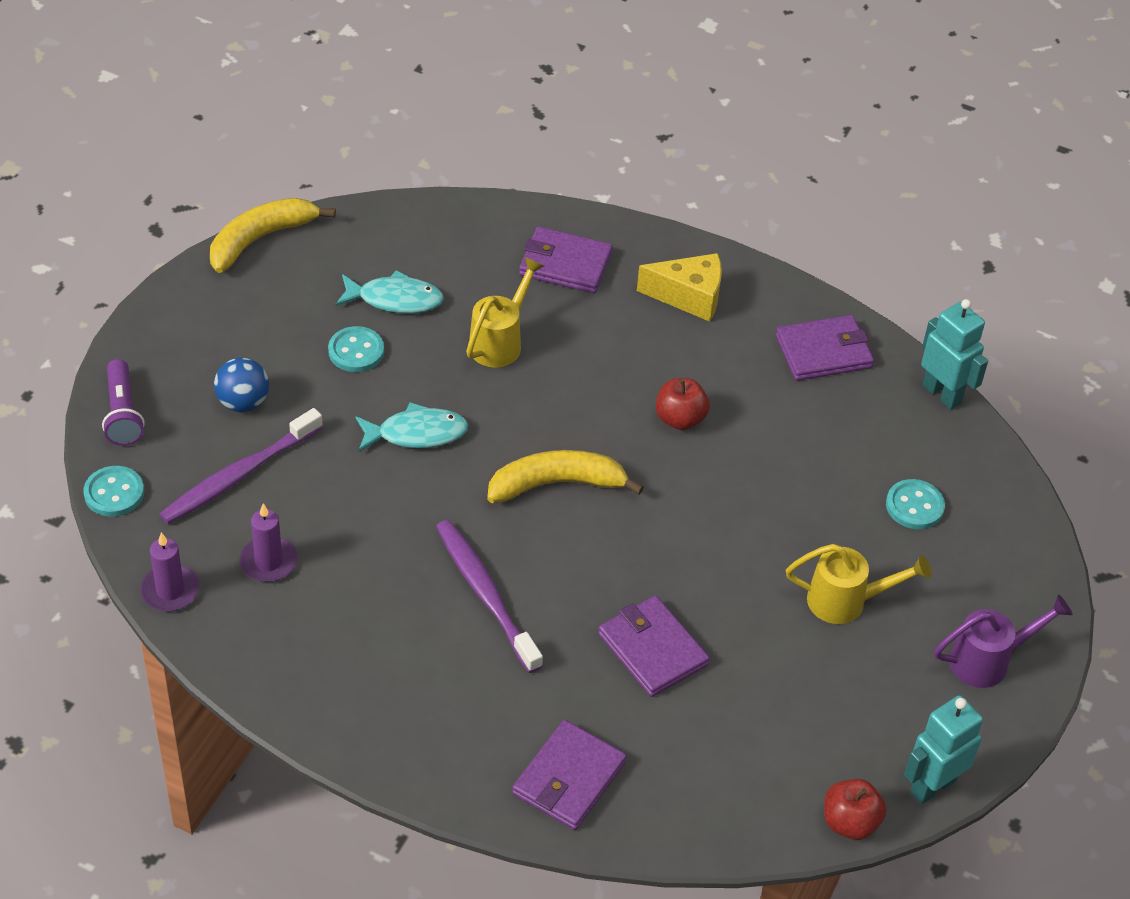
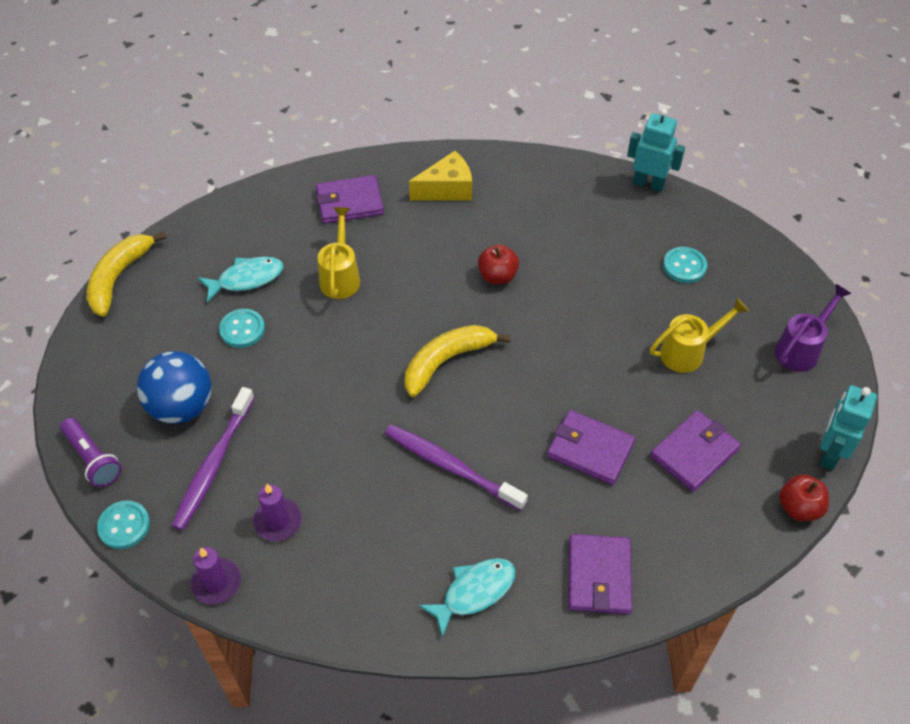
camera: 25 degrees left, 5 degrees up
blue ball [214,358,269,412] -> blue ball [137,351,212,424], size x1.58
turquoise fish [356,402,468,452] -> turquoise fish moved to [419,558,516,638]
purple wallet [776,315,874,381] -> purple wallet moved to [650,410,741,492]

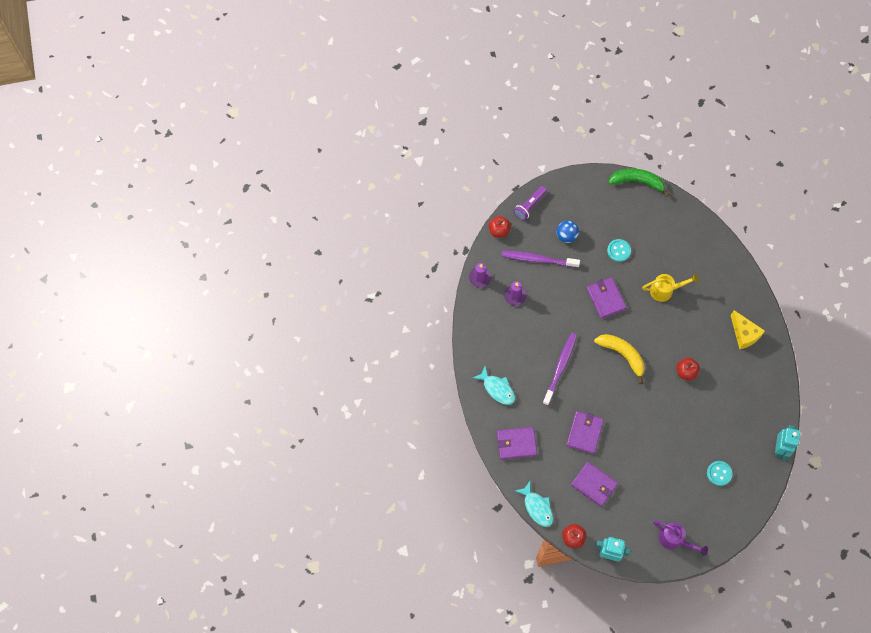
camera: 80 degrees right, 15 degrees up
yellow banana [86,232,167,317] -> green banana [608,168,670,197]
turquoise button [97,500,150,549] -> red apple [488,216,511,238]
blue ball [137,351,212,424] -> blue ball [557,221,579,243], size x0.63
turquoise fish [198,256,283,303] -> turquoise fish moved to [515,481,553,527]
purple wallet [316,175,384,224] -> purple wallet moved to [587,277,627,319]
yellow watering can [650,298,749,373] -> none

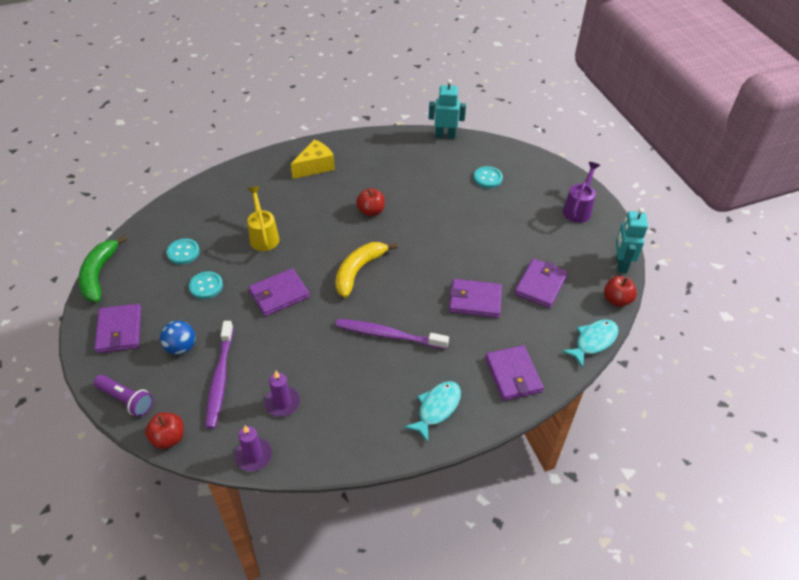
camera: 100 degrees left, 20 degrees down
none -> purple wallet [95,304,141,353]
none -> turquoise button [167,238,200,264]

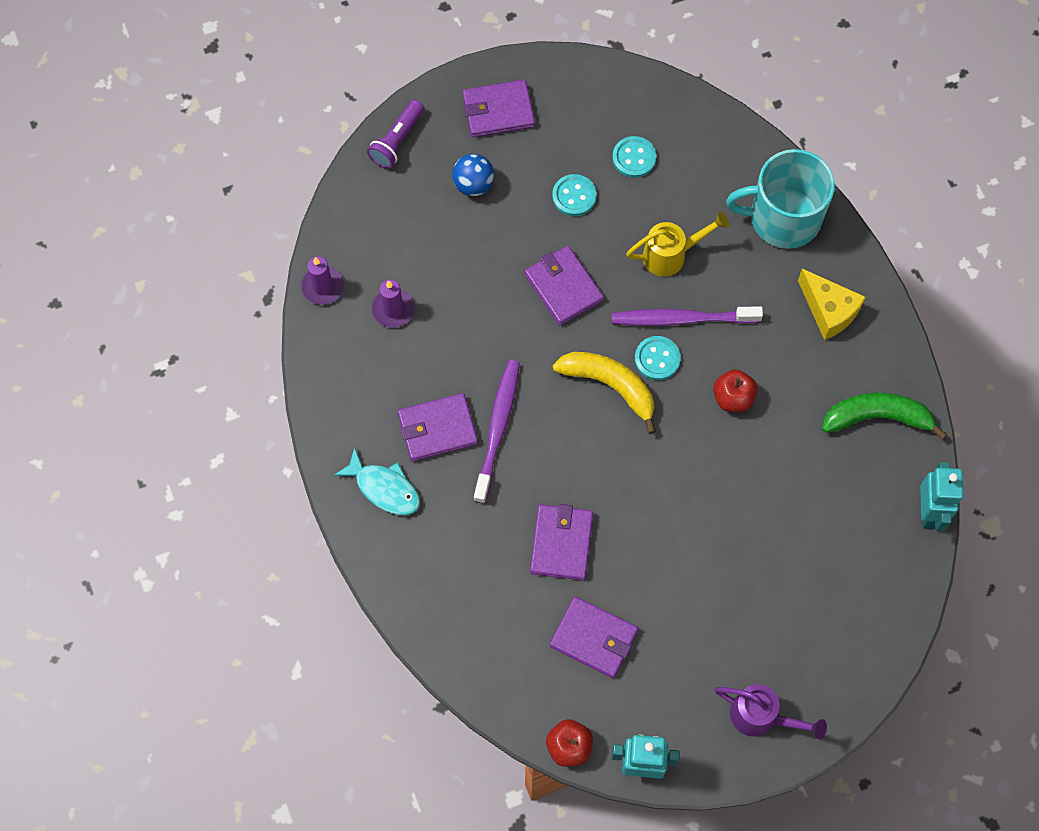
camera: 90 degrees right, 20 degrees up
green banana [78,235,127,302] -> green banana moved to [822,393,947,440]
red apple [145,412,183,449] -> none
purple toothbrush [206,321,234,429] -> purple toothbrush moved to [612,306,763,326]
turquoise button [474,166,503,188] -> turquoise button moved to [635,336,681,380]
purple wallet [485,345,544,401] -> purple wallet moved to [398,393,478,462]
turquoise fish [561,320,619,368] -> none
none -> turquoise mug [726,149,835,249]

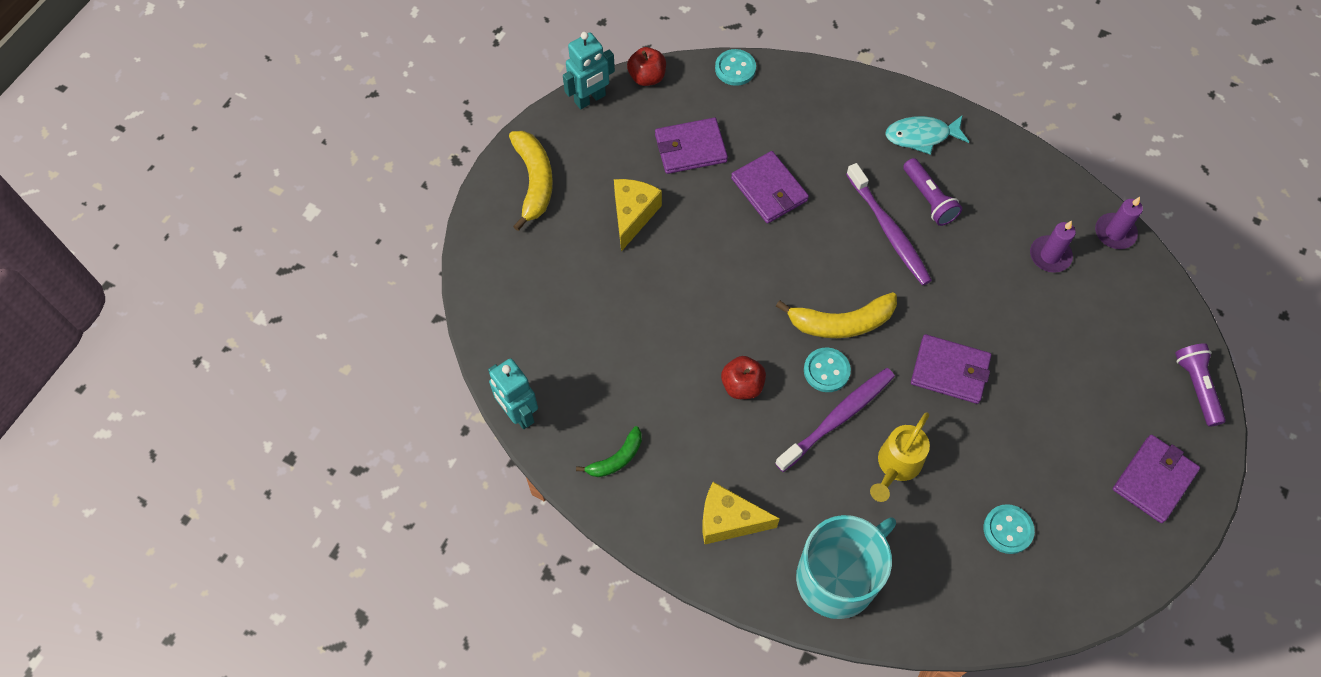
camera: 140 degrees right, 5 degrees down
purple wallet [398,393,478,462] -> purple flashlight [903,158,962,226]
blue ball [452,154,494,196] -> none
turquoise button [552,174,597,216] -> turquoise button moved to [715,49,756,86]
purple watering can [715,684,827,739] -> yellow banana [509,131,553,231]
green banana [822,393,947,440] -> green banana [576,426,642,477], size x0.60
none -> yellow cheese [614,179,662,252]

